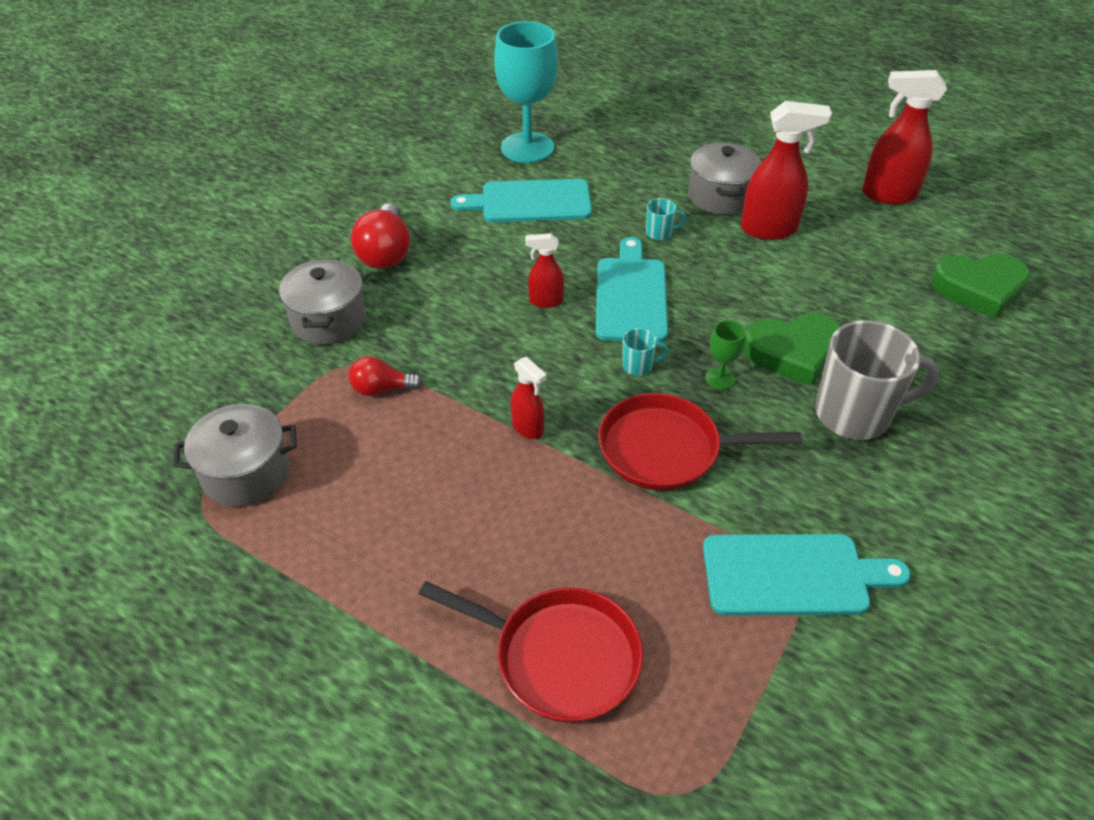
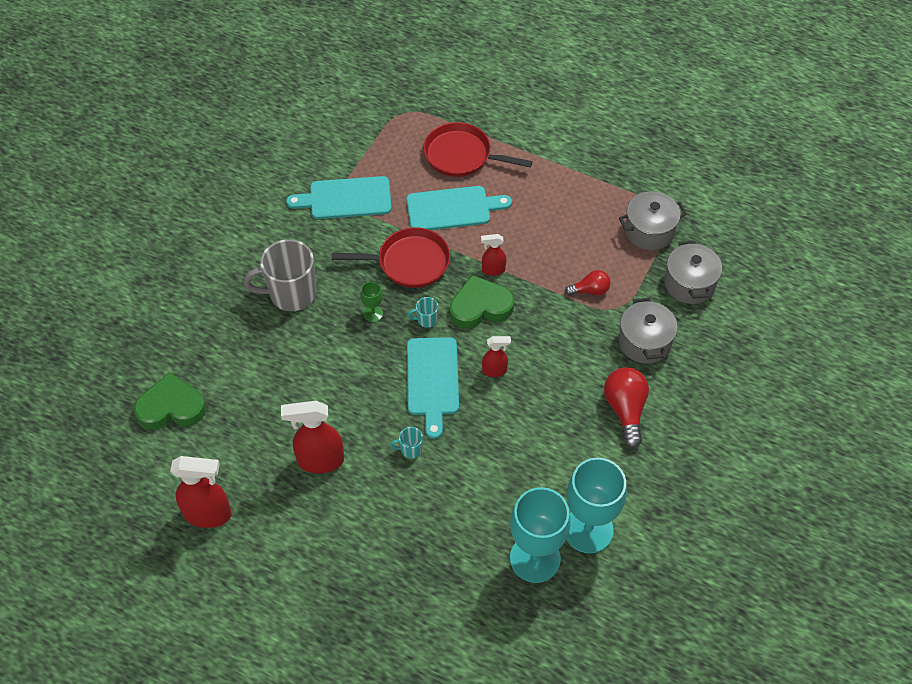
camera: 175 degrees right, 10 degrees up
turquoise cutting board [450,179,592,222] -> turquoise cutting board moved to [406,186,512,230]
red spray bottle [510,357,547,439] -> red spray bottle turned 45 degrees counterclockwise [481,234,506,276]
grey pot [688,143,761,215] -> grey pot moved to [664,241,722,304]
green heart [743,313,841,386] -> green heart moved to [450,275,514,329]
none -> turquoise goblet [566,457,627,553]

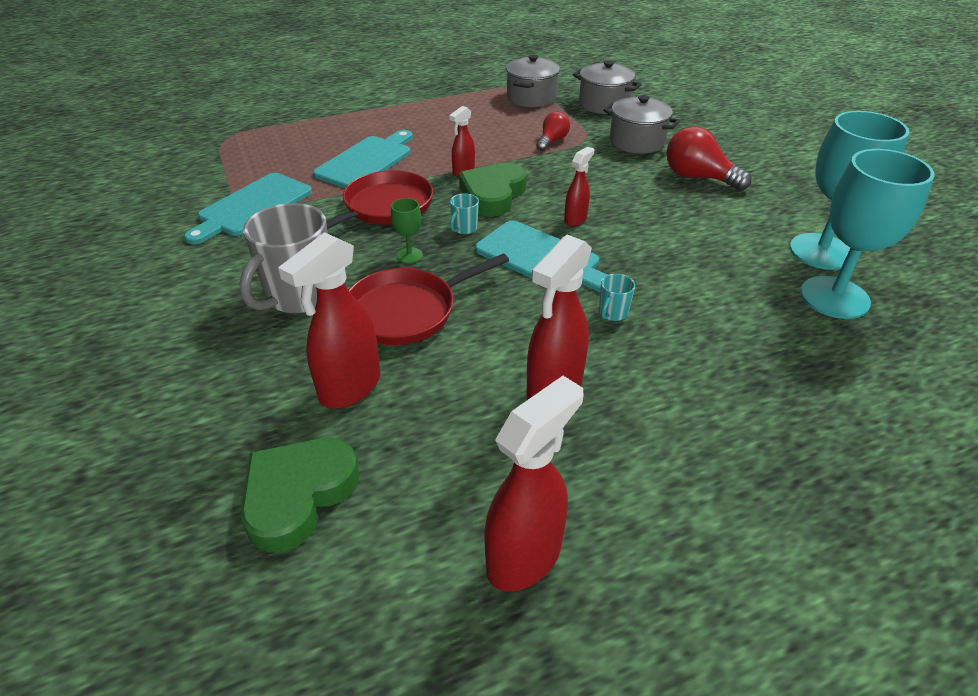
camera: 50 degrees left, 15 degrees down
red pan [423,122,533,177] -> red pan moved to [349,253,509,345]
none -> red spray bottle [278,232,380,409]

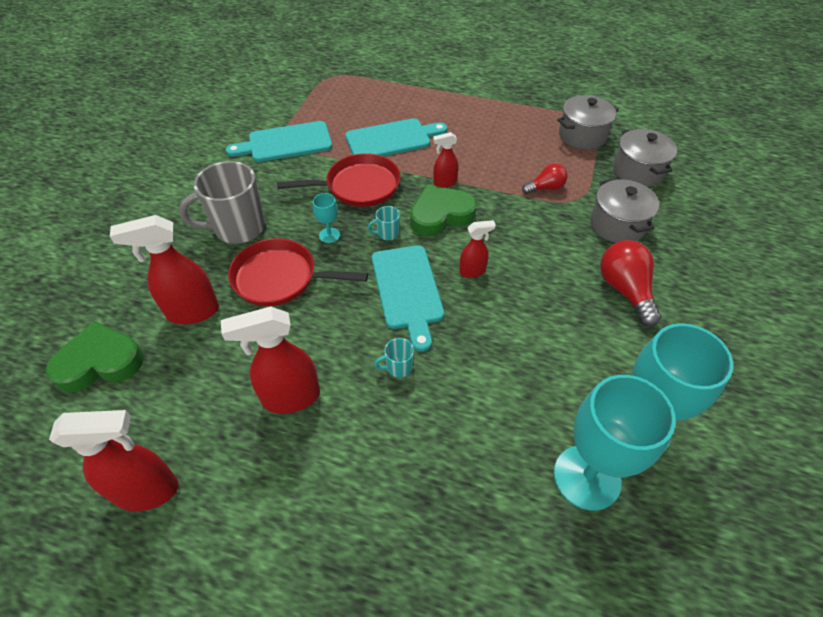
camera: 40 degrees right, 10 degrees up
green goblet [391,198,423,263] -> turquoise goblet [313,193,340,243]

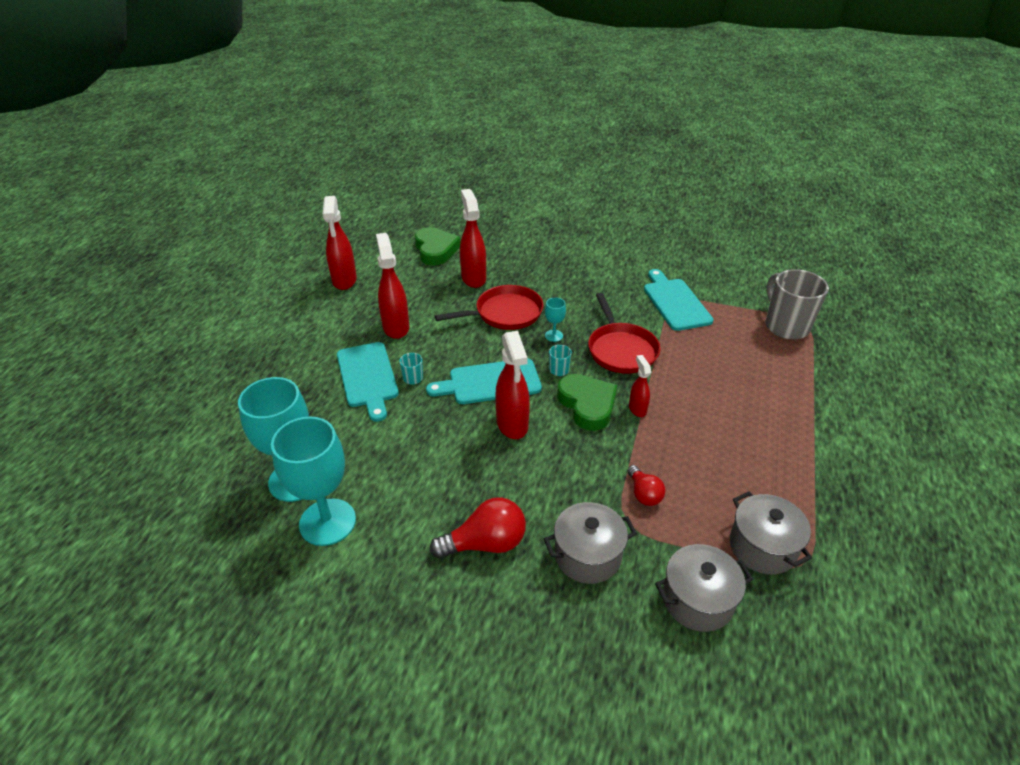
camera: 90 degrees right, 10 degrees down
grey mug [179,161,265,244] -> grey mug moved to [766,269,829,340]
red pan [228,238,368,306] -> red pan turned 60 degrees clockwise [435,285,543,330]
turquoise cutting board [345,118,447,156] -> turquoise cutting board moved to [337,342,399,422]
red spray bottle [459,220,496,278] -> red spray bottle [495,331,530,439], size x1.81

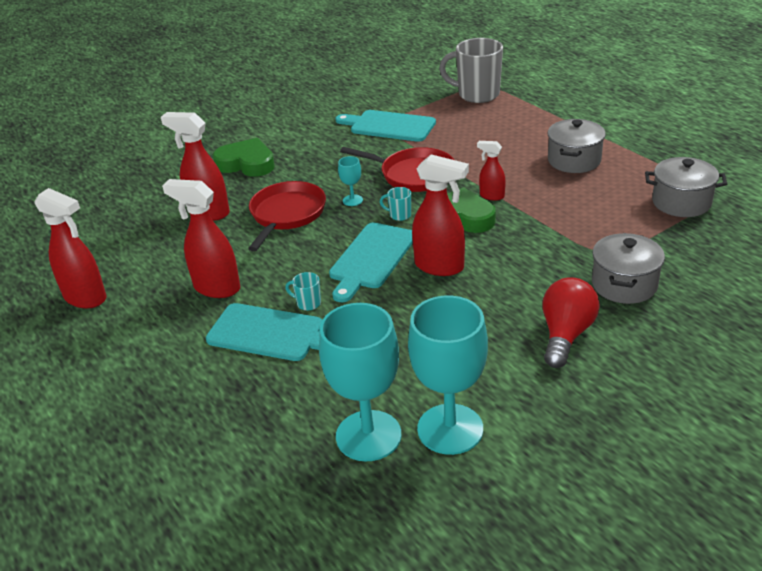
camera: 50 degrees left, 5 degrees down
green heart [415,227,461,266] -> green heart moved to [213,138,275,177]
red light bulb [627,465,666,506] -> none
grey pot [655,544,753,632] -> grey pot moved to [548,119,606,173]

